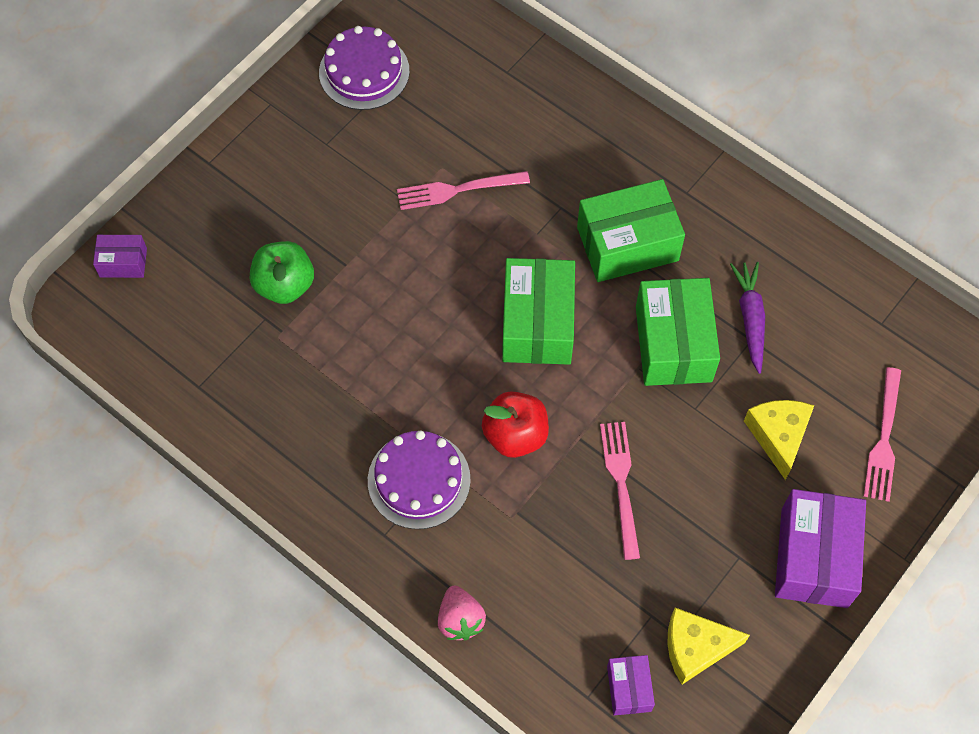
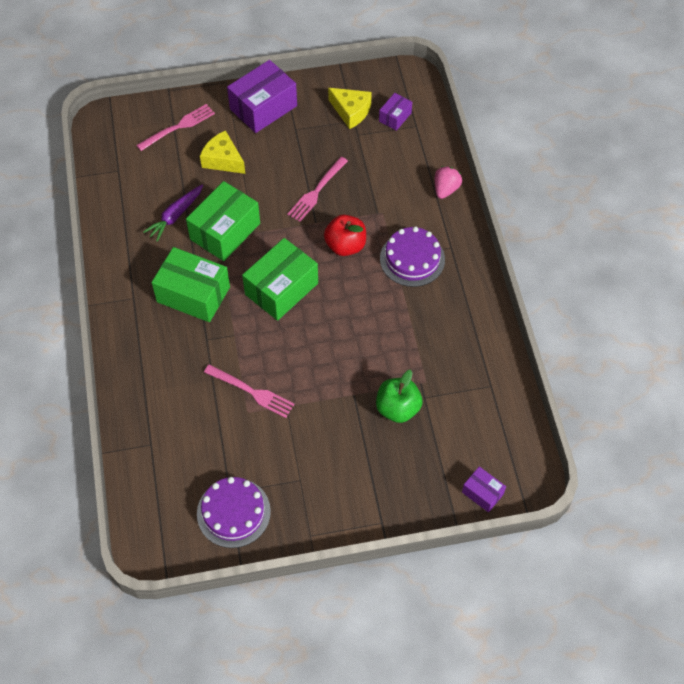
camera: 140 degrees left, 5 degrees down
yellow cheese [744,400,814,480] -> yellow cheese turned 90 degrees clockwise [200,130,245,174]

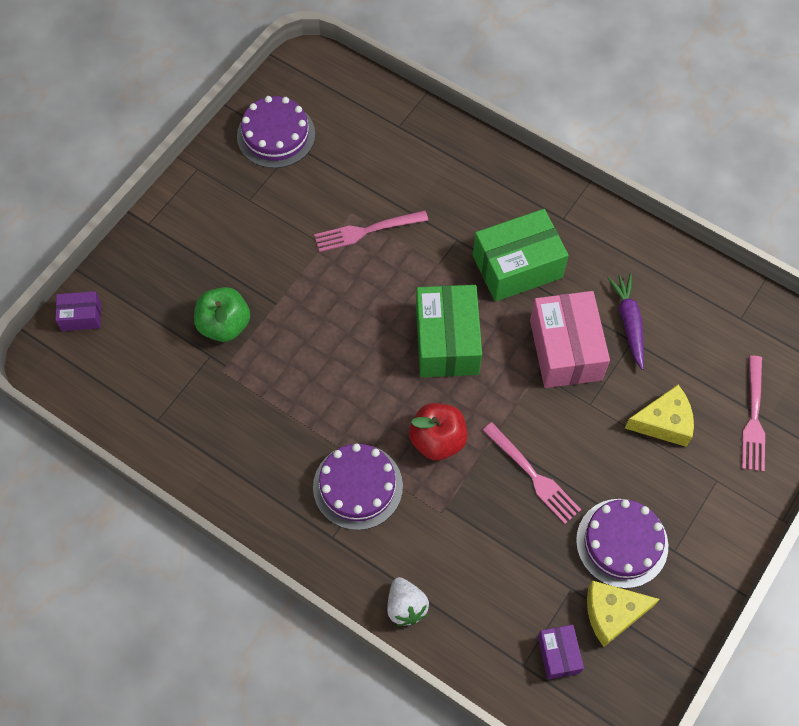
camera: 135 degrees right, 5 degrees up
green box [186,181,260,261] -> pink box [530,291,610,388]
purple box [227,60,297,133] -> none
pink fork [287,157,348,222] -> pink fork turned 150 degrees clockwise [482,422,581,524]
pink strawberry [435,166,462,199] -> white strawberry [387,577,429,626]
none -> purple cake [576,499,668,588]

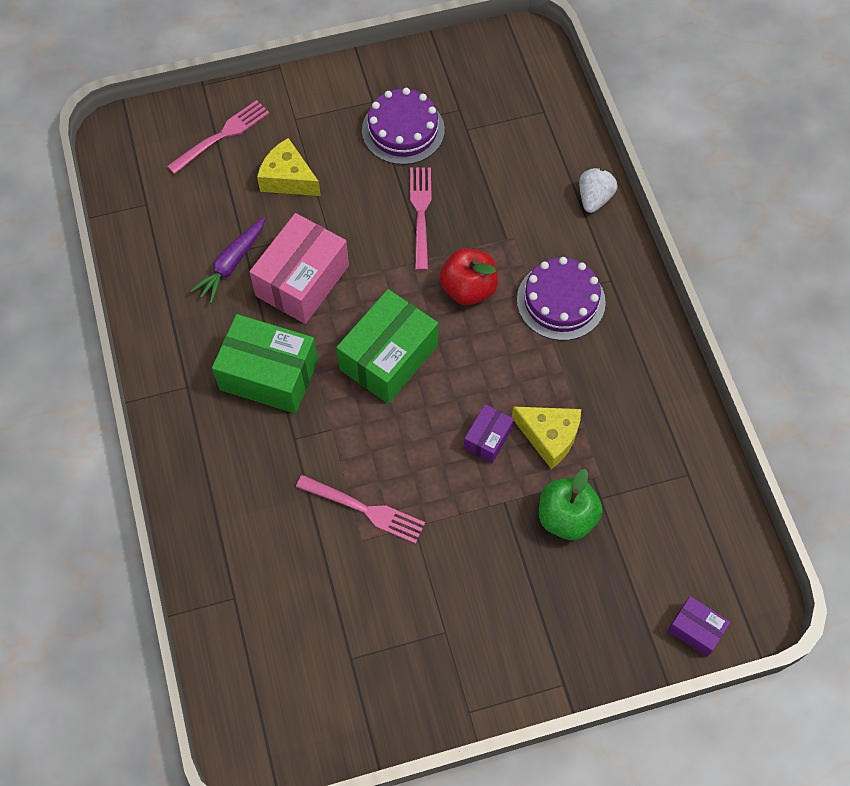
camera: 140 degrees left, 0 degrees up
purple cake [237,96,315,168] -> none
purple box [538,625,584,680] -> purple box moved to [464,404,514,463]
yellow cheese [587,581,660,647] -> yellow cheese moved to [512,406,581,469]

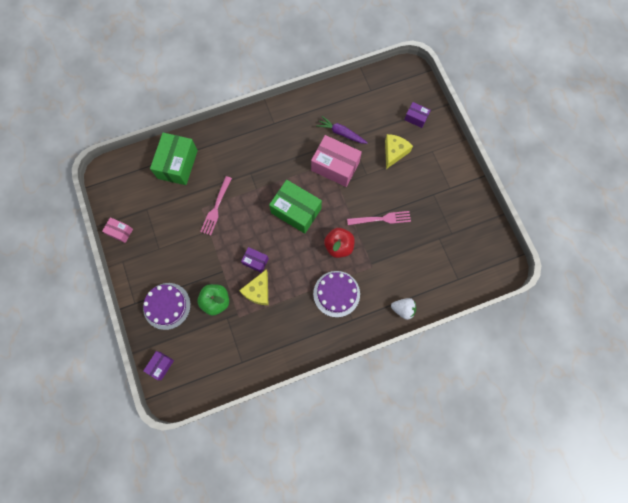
camera: 85 degrees right, 10 degrees up
pink fork [167,100,270,174] -> purple box [404,102,431,128]
green box [212,314,318,414] -> green box moved to [150,133,198,185]
purple cake [362,88,445,165] -> purple cake moved to [143,283,191,330]
none -> pink box [102,217,133,243]

